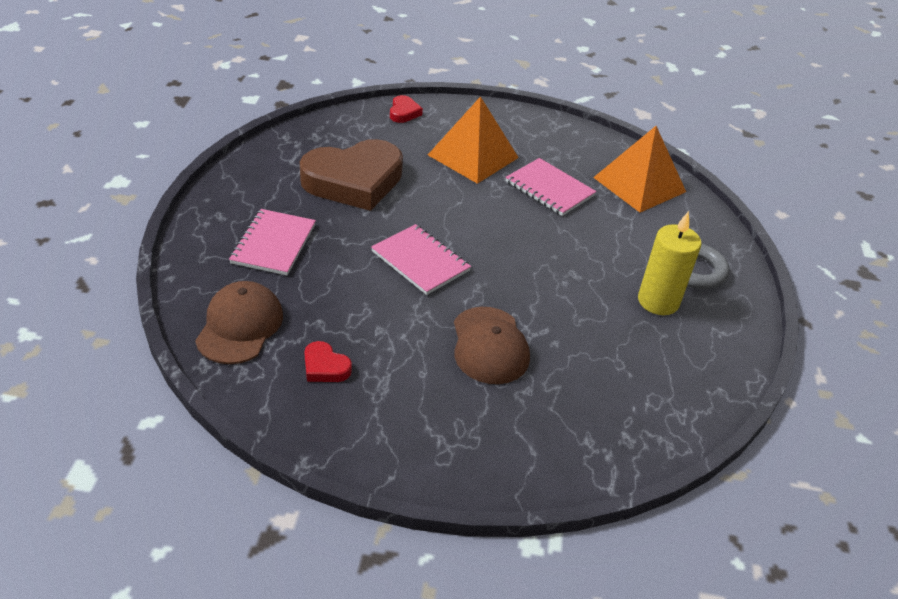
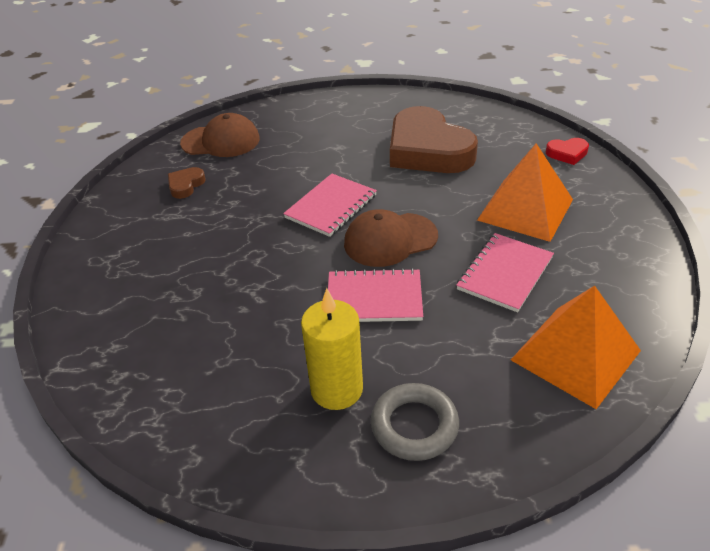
camera: 85 degrees right, 0 degrees up
pink notebook [229,209,316,275] -> pink notebook moved to [328,268,423,322]
red heart [305,341,352,382] -> brown heart [168,167,206,199]
brown cap [454,307,530,384] -> brown cap moved to [344,209,438,267]

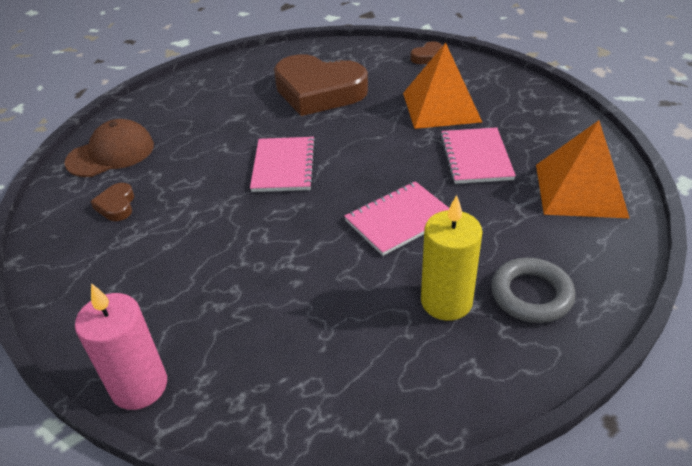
camera: 35 degrees left, 0 degrees up
brown cap [344,209,438,267] -> none
red heart [546,138,589,165] -> brown heart [410,41,442,64]
none -> pink candle [75,283,167,410]

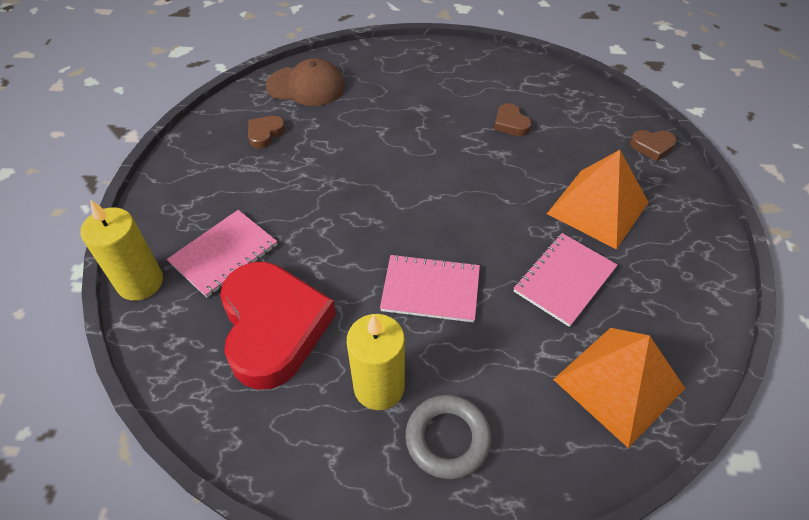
camera: 40 degrees right, 10 degrees up
pink candle [75,283,167,410] -> yellow candle [80,199,163,301]
pink notebook [250,137,316,192] -> pink notebook moved to [167,210,277,298]
brown heart [274,54,368,116] -> brown heart [494,103,531,136], size x0.41
none -> red heart [220,262,336,390]

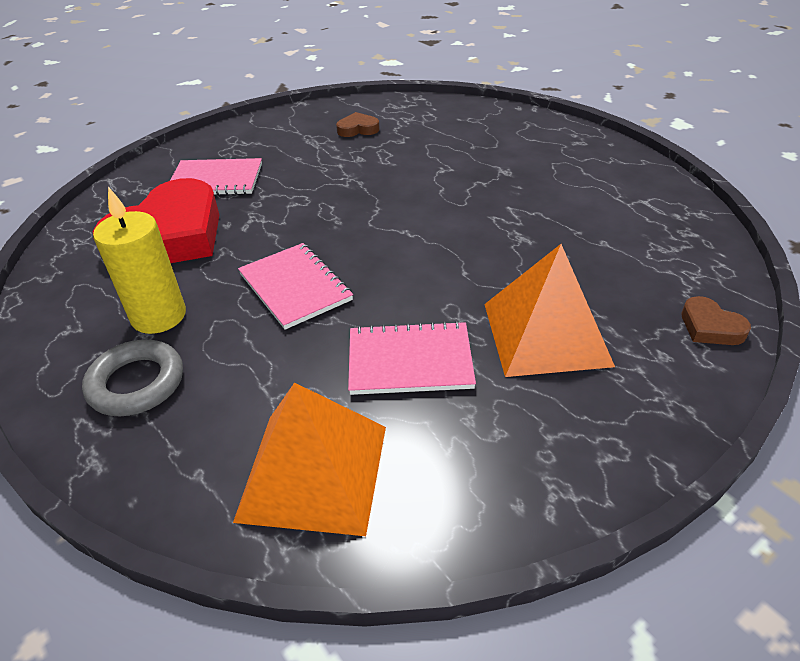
camera: 50 degrees right, 10 degrees down
yellow candle [80,199,163,301] -> none
brown cap [266,58,345,106] -> none
brown heart [494,103,531,136] -> none

